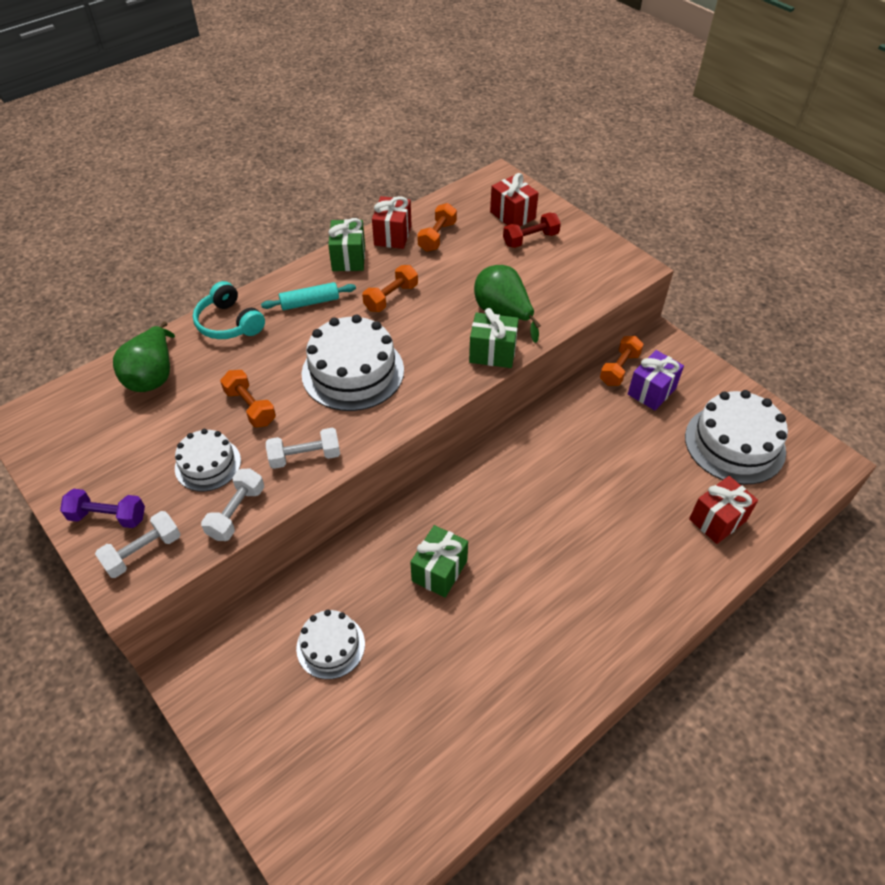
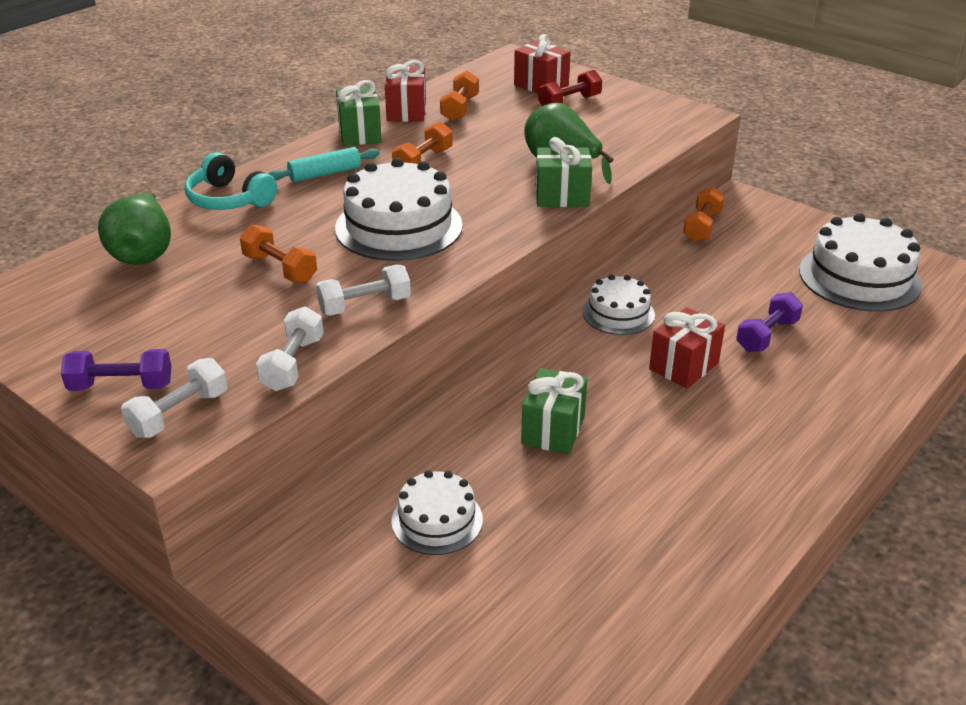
camera: 10 degrees left, 15 degrees down
white cake [175,429,241,491] -> white cake moved to [583,275,655,335]
purple gift [628,350,684,410] -> none
red gift [689,476,758,544] -> red gift moved to [649,307,725,389]
none -> purple dumbbell [736,292,803,352]

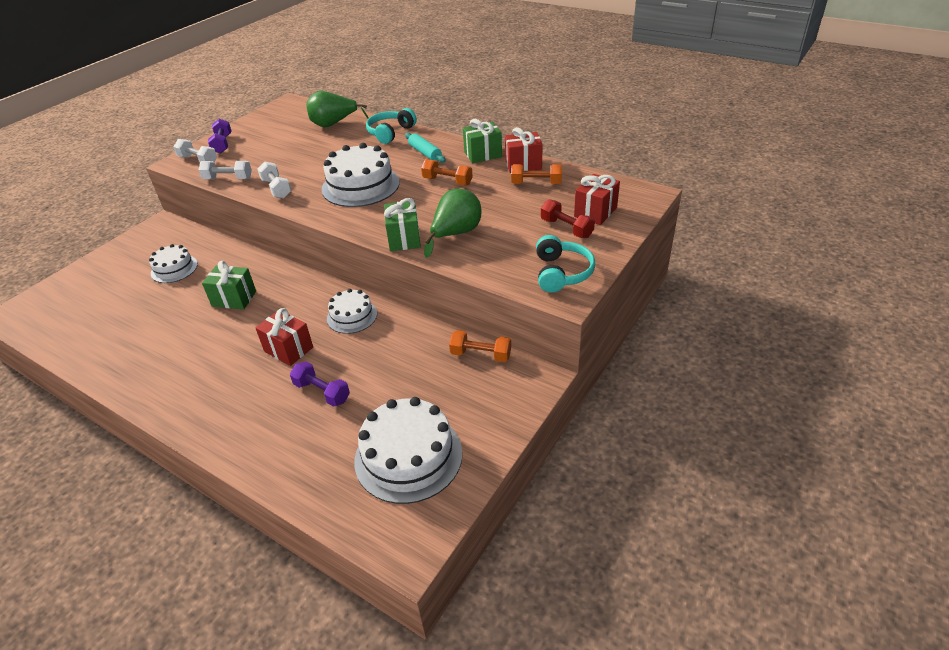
camera: 85 degrees right, 5 degrees up
orange dumbbell [240,225,317,283] -> none
none -> turquoise headphones [536,235,595,293]

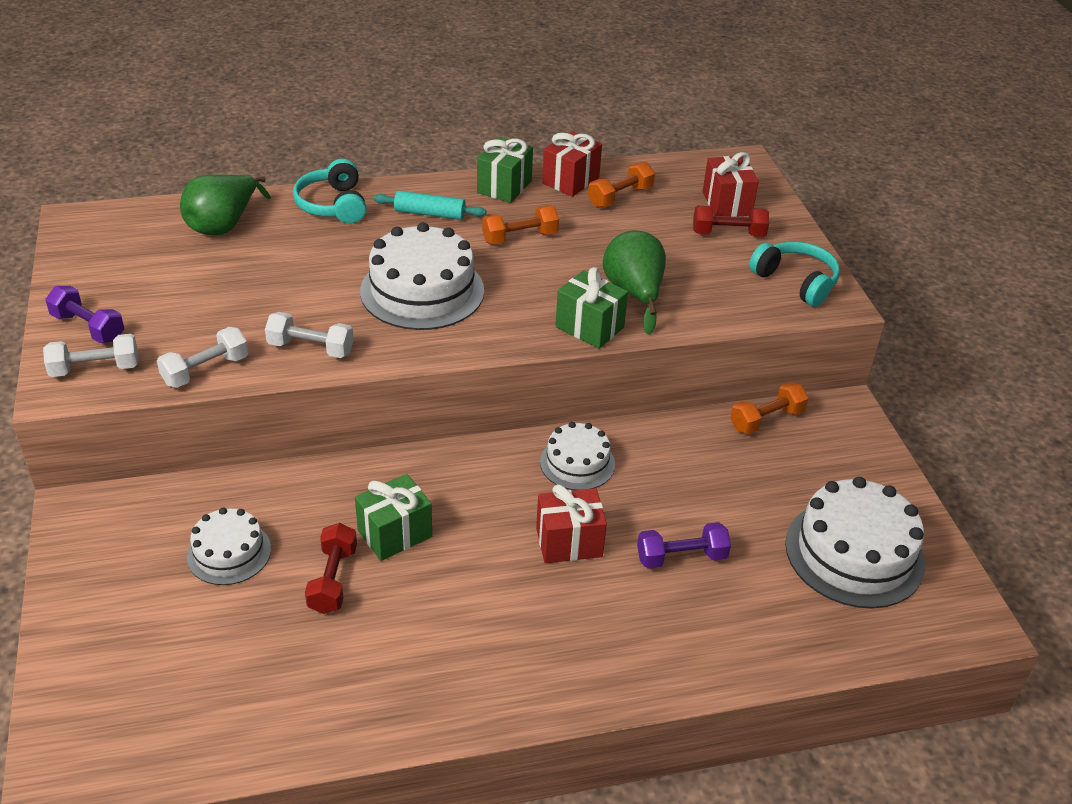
camera: 50 degrees left, 0 degrees up
none -> red dumbbell [305,523,357,614]

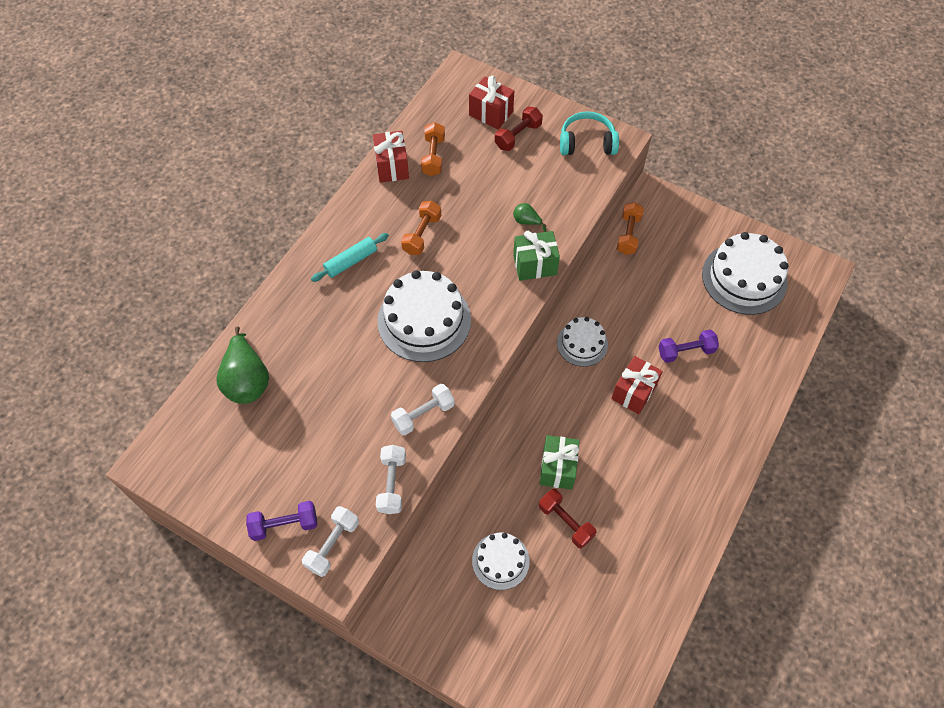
camera: 45 degrees left, 20 degrees up
turquoise headphones [293,159,366,224] -> none
green gift [477,137,533,203] -> none
green pear [603,230,666,335] -> green pear [513,203,547,232], size x0.47
purple dumbbell [637,522,731,569] -> purple dumbbell turned 45 degrees clockwise [659,329,719,363]

